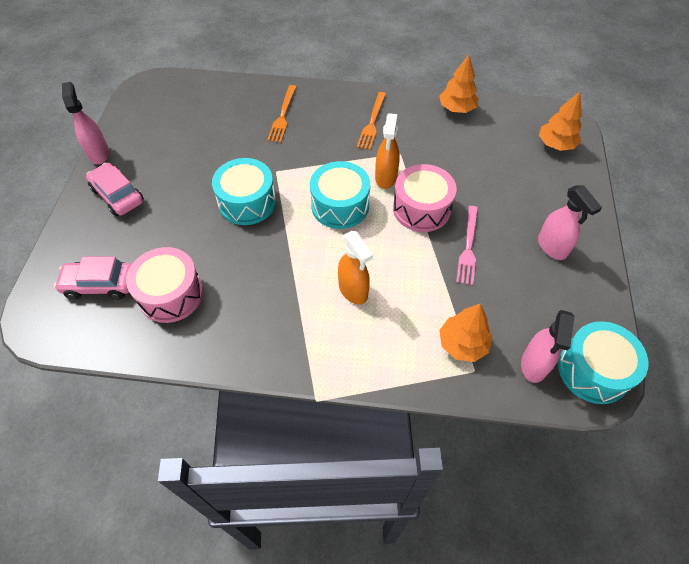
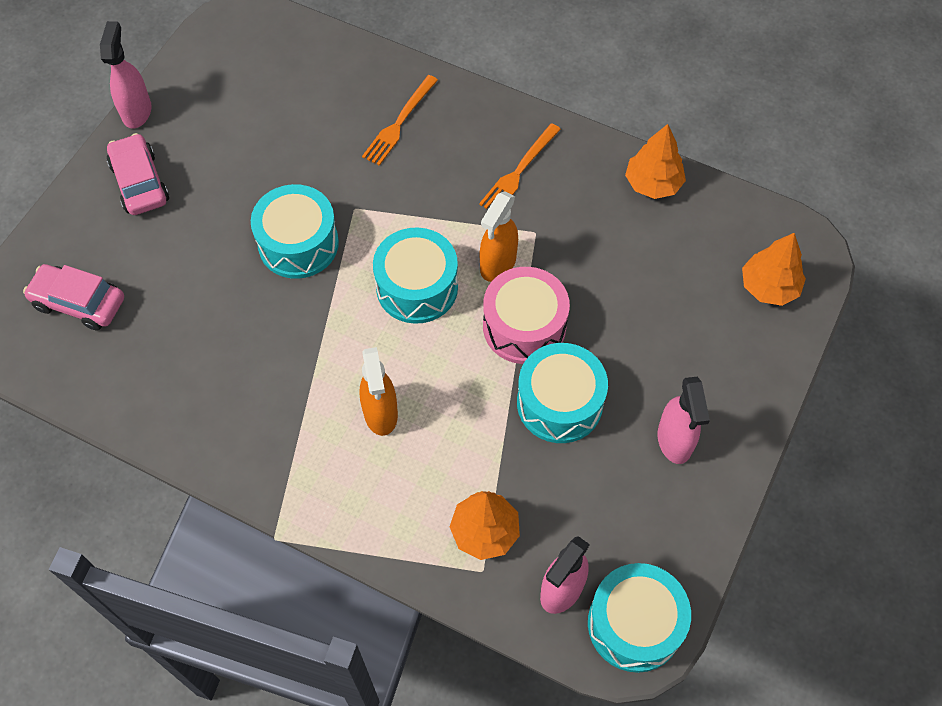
camera: 20 degrees right, 5 degrees up
pink drum [126,247,203,323] -> none
pink fork [456,206,478,285] -> turquoise drum [517,343,608,443]

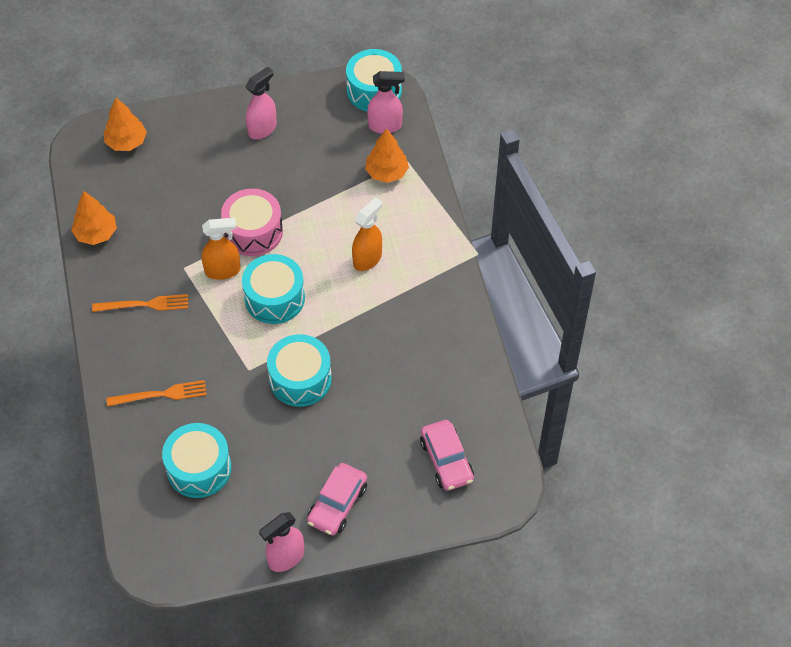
camera: 130 degrees left, 5 degrees down
turquoise drum [517,343,608,443] -> turquoise drum moved to [162,423,231,498]

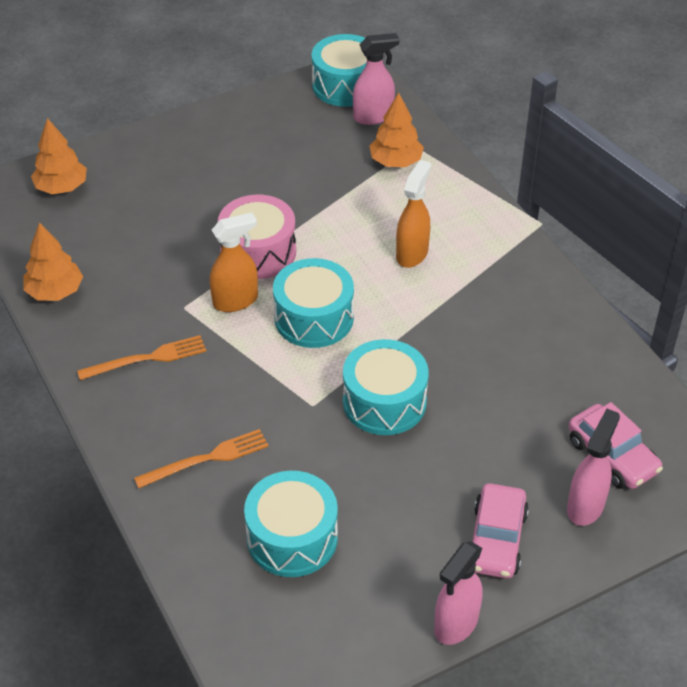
camera: 15 degrees left, 10 degrees down
pink spray bottle [246,66,277,139] -> pink spray bottle moved to [567,409,620,526]

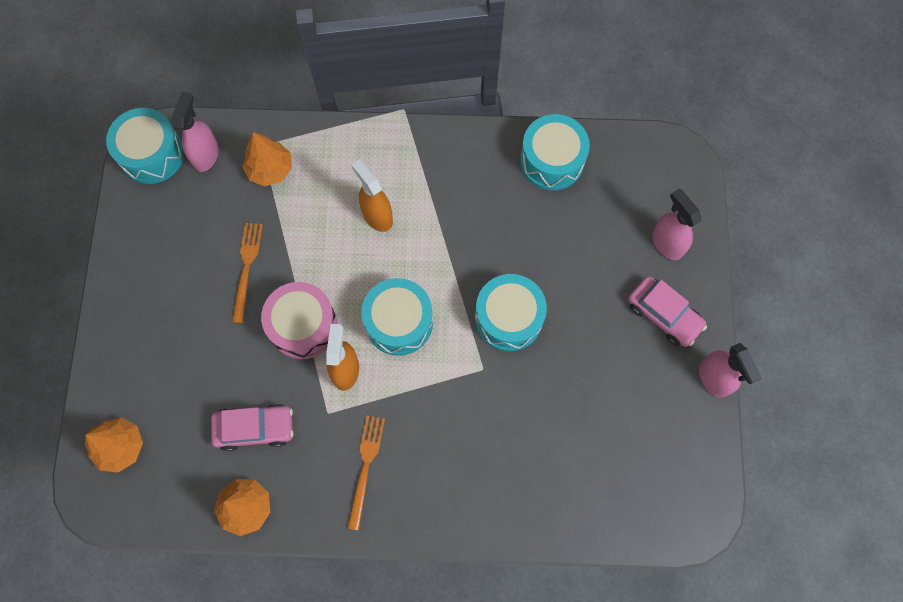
camera: 60 degrees left, 25 degrees up
orange fork [134,429,269,488] -> orange fork moved to [232,223,263,323]
turquoise drum [244,471,338,577] -> turquoise drum moved to [520,114,590,190]
pink car [569,402,663,489] -> pink car moved to [211,404,294,451]

